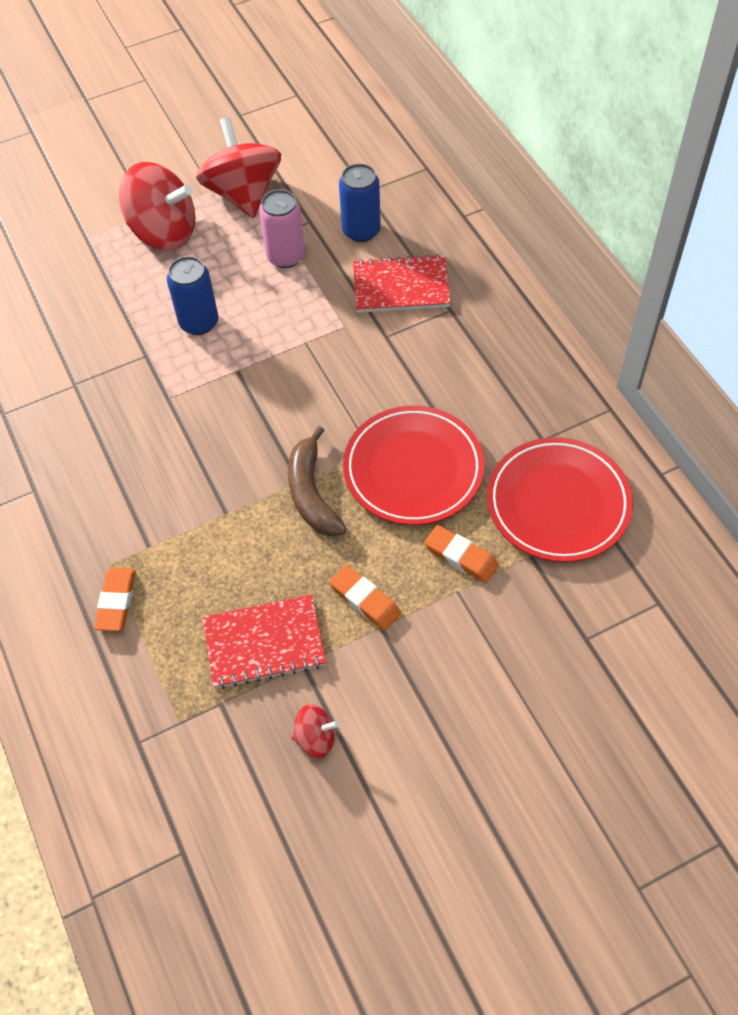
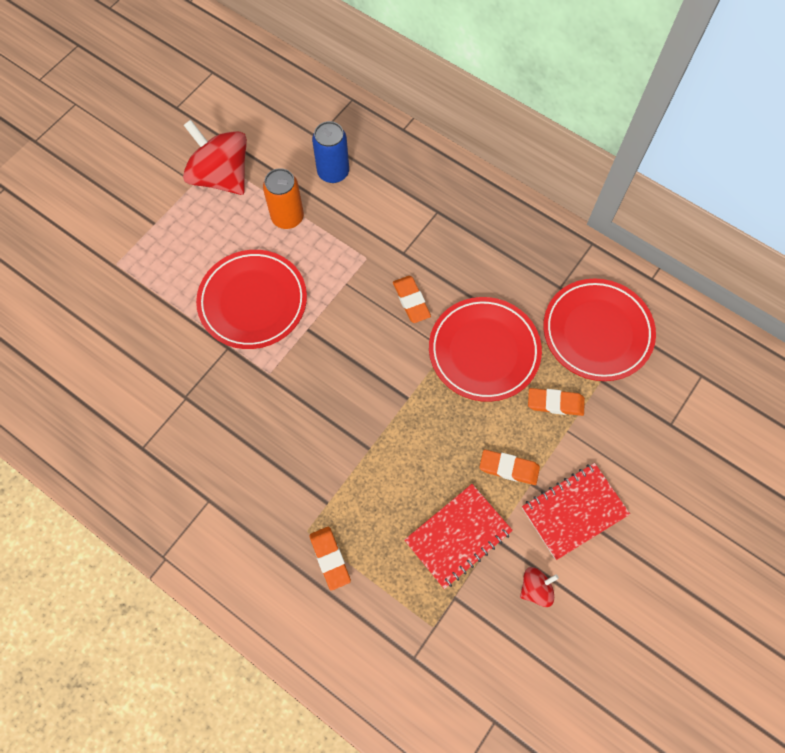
camera: 30 degrees left, 10 degrees up
red spinning top [119,162,195,251] -> none
blue can [167,256,218,335] -> red plate [196,250,307,349]
pink can [259,190,305,268] -> orange can [263,168,304,229]
brown banana [288,426,347,536] -> none
red notebook [353,254,451,313] -> red notebook moved to [522,463,630,560]
none -> orange eraser [393,276,431,323]

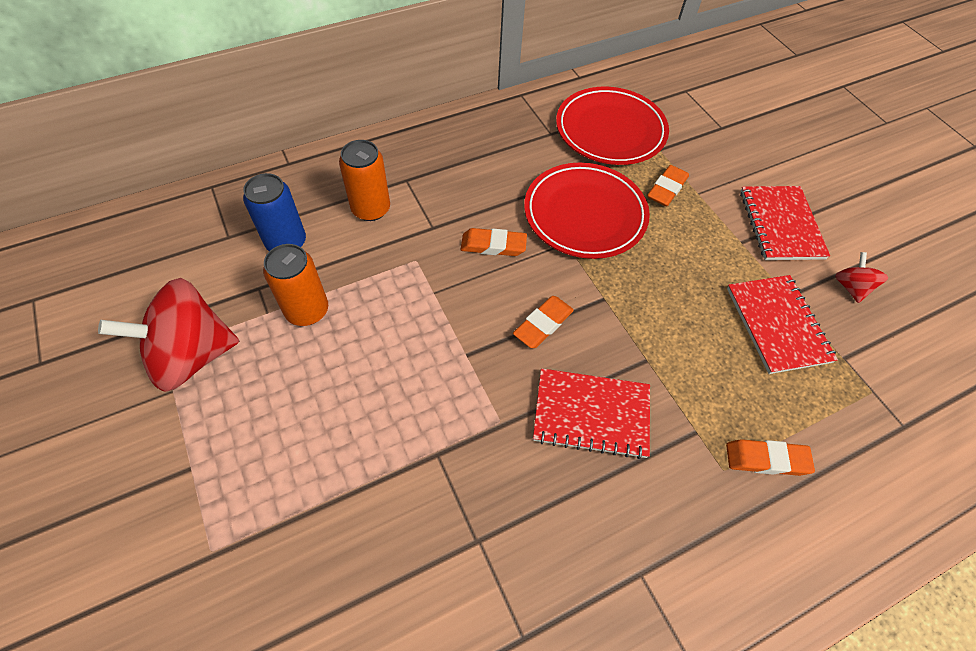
camera: 65 degrees left, 10 degrees down
red plate [196,250,307,349] -> none
orange eraser [479,449,540,485] -> orange eraser moved to [513,296,574,348]
none -> orange can [339,140,390,221]
none -> red notebook [533,368,650,459]

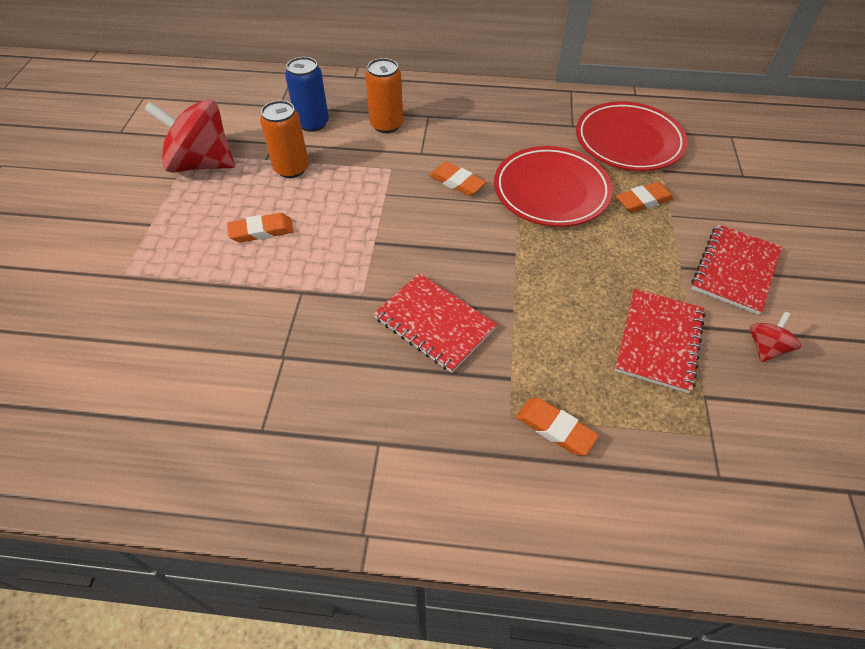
camera: 35 degrees right, 5 degrees down
orange eraser [513,296,574,348] -> orange eraser moved to [227,213,294,243]

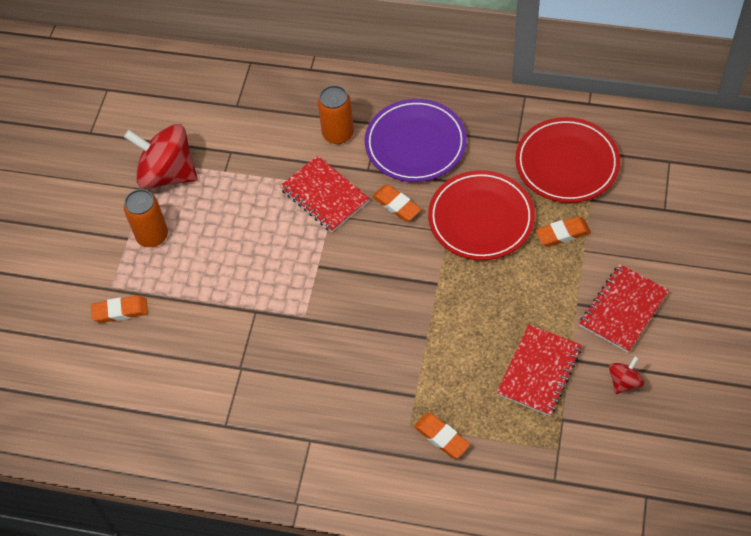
camera: 10 degrees right, 5 degrees up
orange eraser [227,213,294,243] -> orange eraser moved to [91,296,148,323]
orange can [260,100,309,178] -> orange can moved to [124,189,168,247]
blue can [285,57,329,132] -> none
red notebook [373,273,497,373] -> red notebook moved to [280,155,370,232]
none -> purple plate [365,99,467,182]

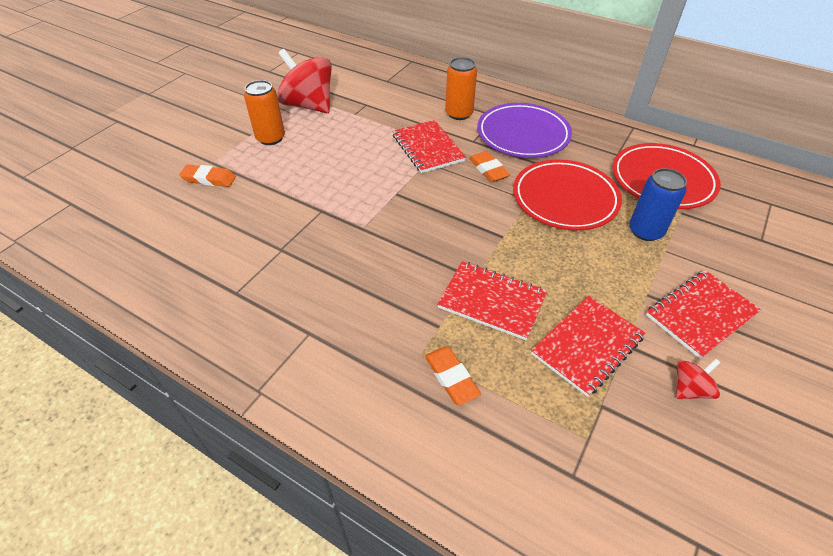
camera: 15 degrees right, 10 degrees down
orange eraser [536,216,591,247] -> blue can [629,168,687,241]
none -> red notebook [438,261,547,340]

